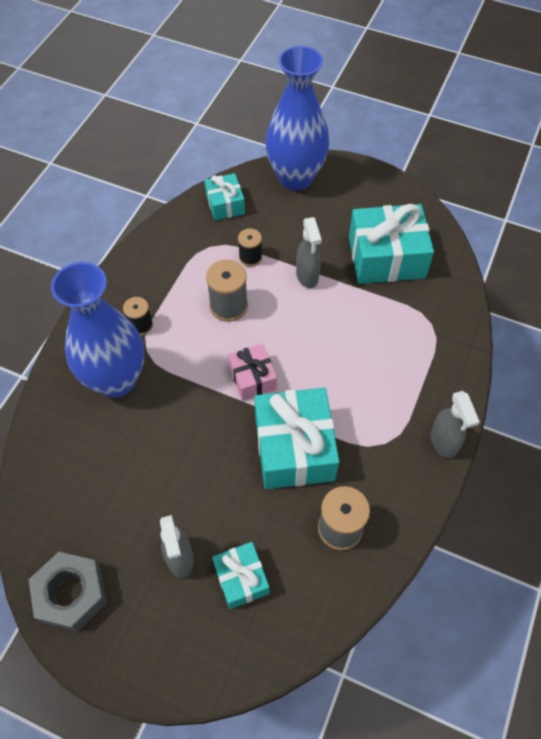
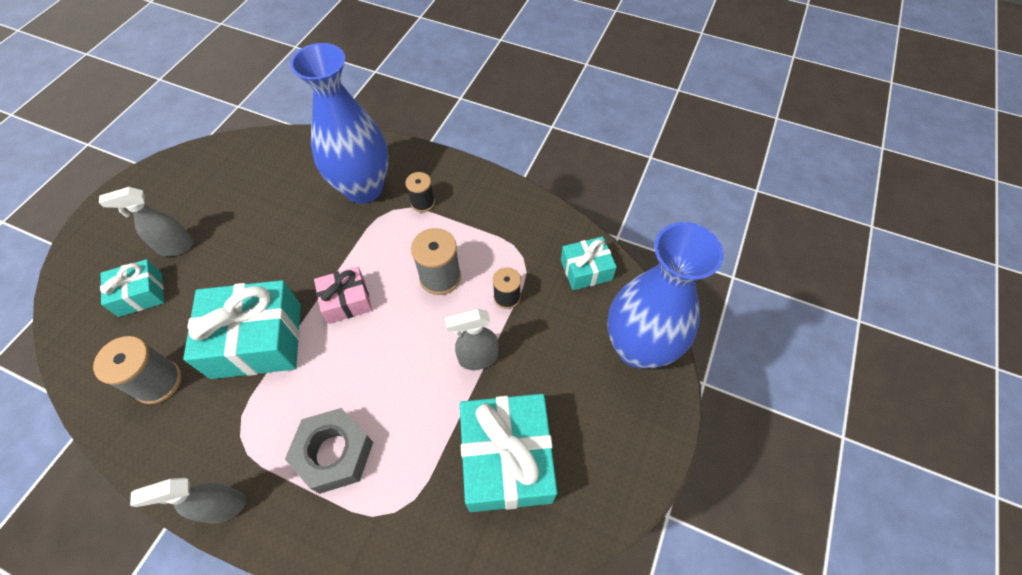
camera: 90 degrees right, 0 degrees up
grey nut [29,552,107,632] -> grey nut moved to [285,408,373,494]

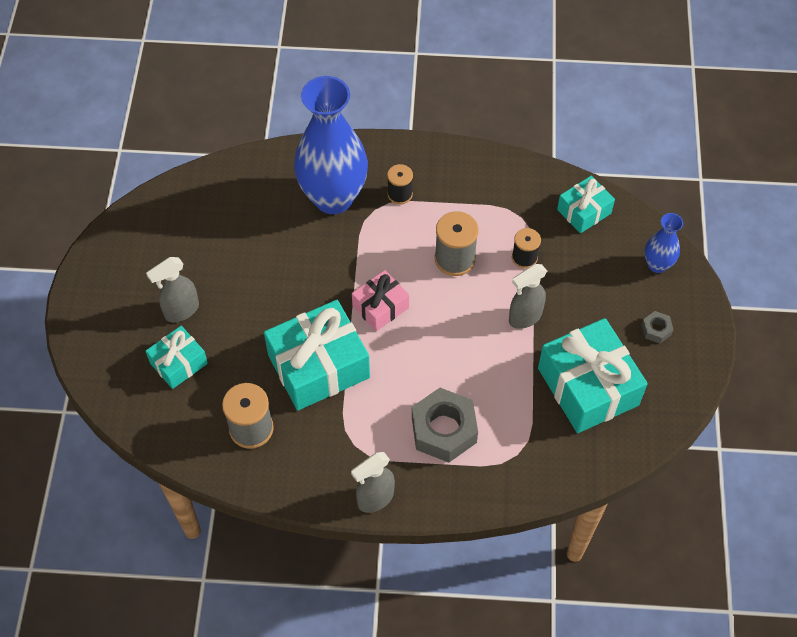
camera: 20 degrees left, 0 degrees up
blue vase [607,222,724,369] -> blue vase [644,213,683,273], size x0.47
none -> grey nut [642,311,674,343]

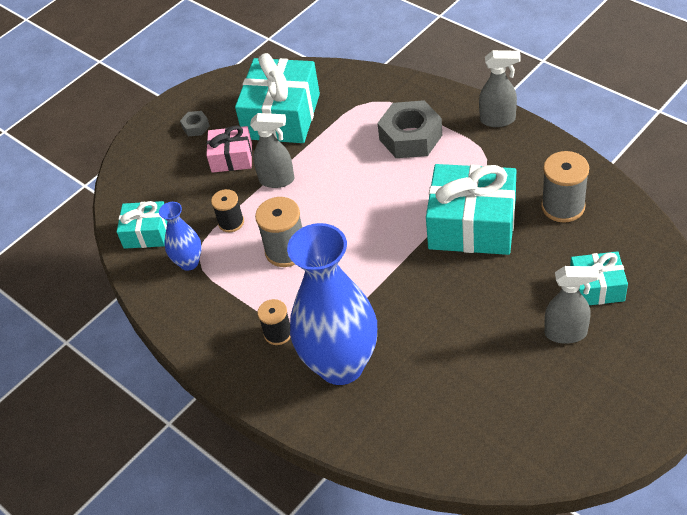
camera: 135 degrees left, 10 degrees down
pink gift [352,270,409,331] -> pink gift moved to [206,125,252,173]
blue vase [644,213,683,273] -> blue vase moved to [159,202,202,271]

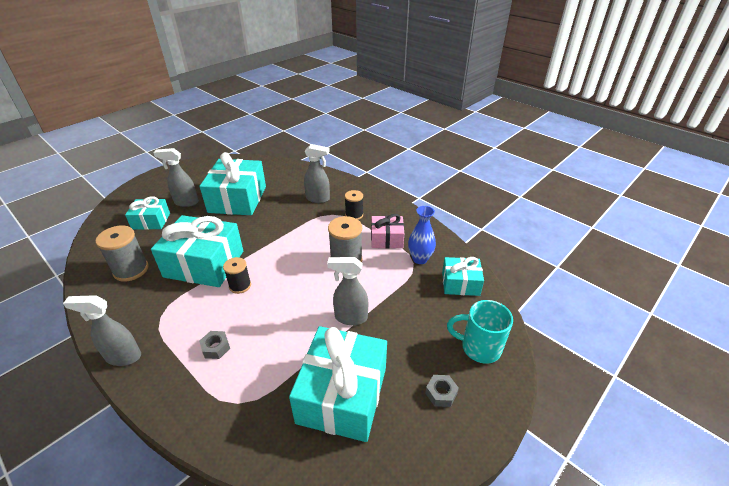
camera: 175 degrees right, 10 degrees down
pink gift [206,125,252,173] -> pink gift moved to [371,214,404,248]
black spool [211,189,244,232] -> black spool moved to [223,257,251,294]
blue vase [287,223,377,385] -> grey spray bottle [304,144,330,203]
grey nut [377,100,442,158] -> grey nut [199,331,230,359], size x0.46
none -> turquoise gift [200,152,266,215]
none -> turquoise mug [447,300,513,364]

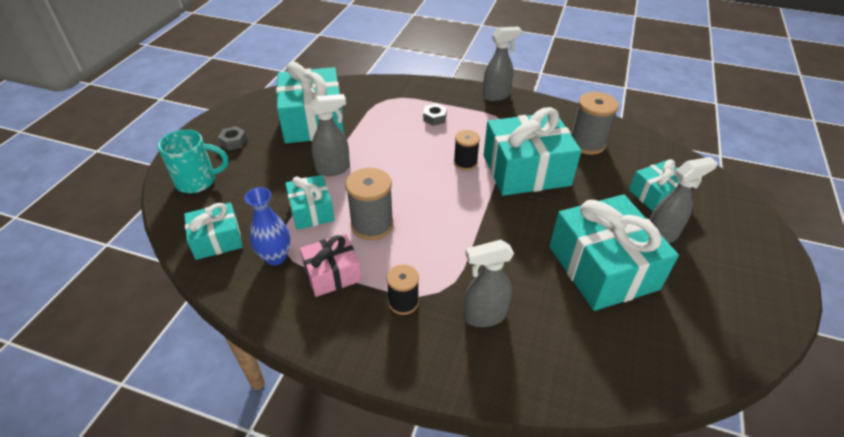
camera: 155 degrees right, 5 degrees up
none -> turquoise gift [285,175,335,230]

